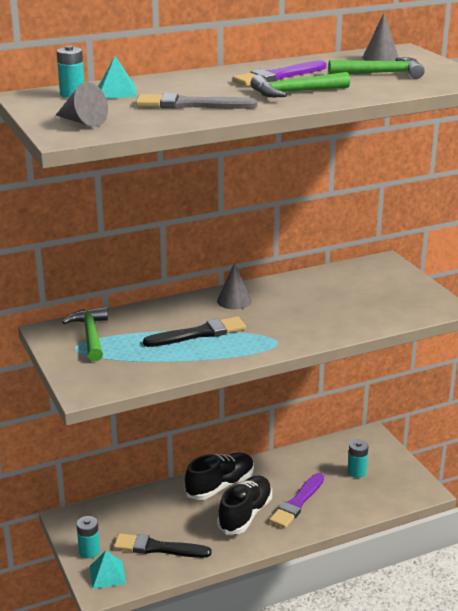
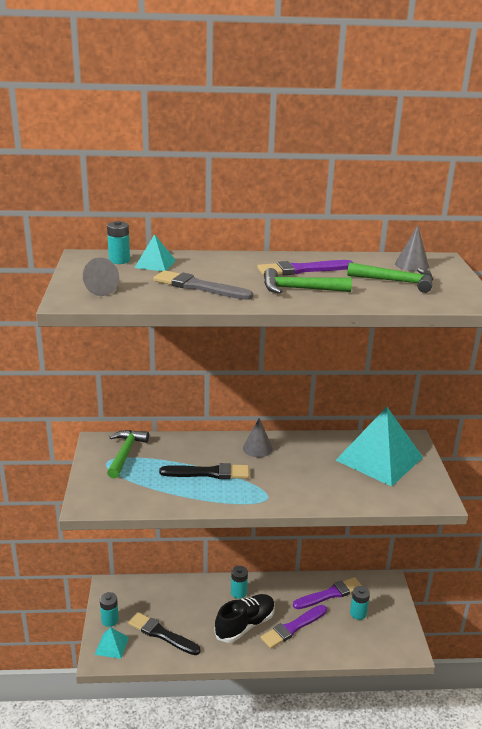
camera: 20 degrees right, 0 degrees up
black shoe [185,453,254,500] -> turquoise battery [231,566,248,599]
none -> purple brush [293,577,362,609]
none -> turquoise pyramid [336,407,423,487]

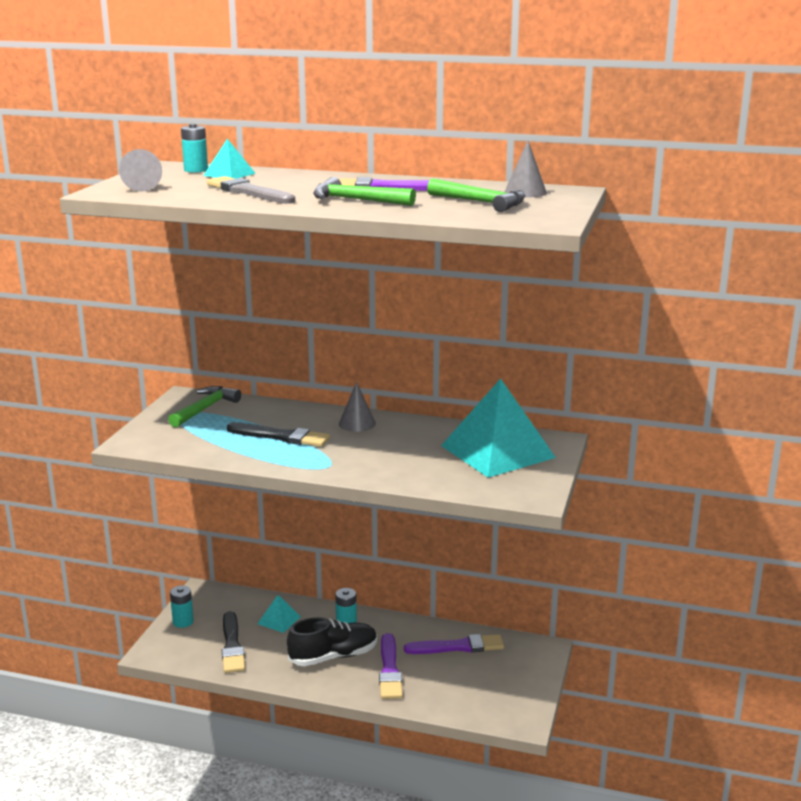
camera: 20 degrees right, 5 degrees down
turquoise pyramid [95,627,129,659] -> turquoise pyramid moved to [258,595,301,633]
black brush [128,612,201,655] -> black brush turned 150 degrees counterclockwise [222,611,245,673]
purple brush [261,605,327,649] -> purple brush turned 75 degrees counterclockwise [379,633,403,699]
turquoise battery [350,586,370,620] -> none

